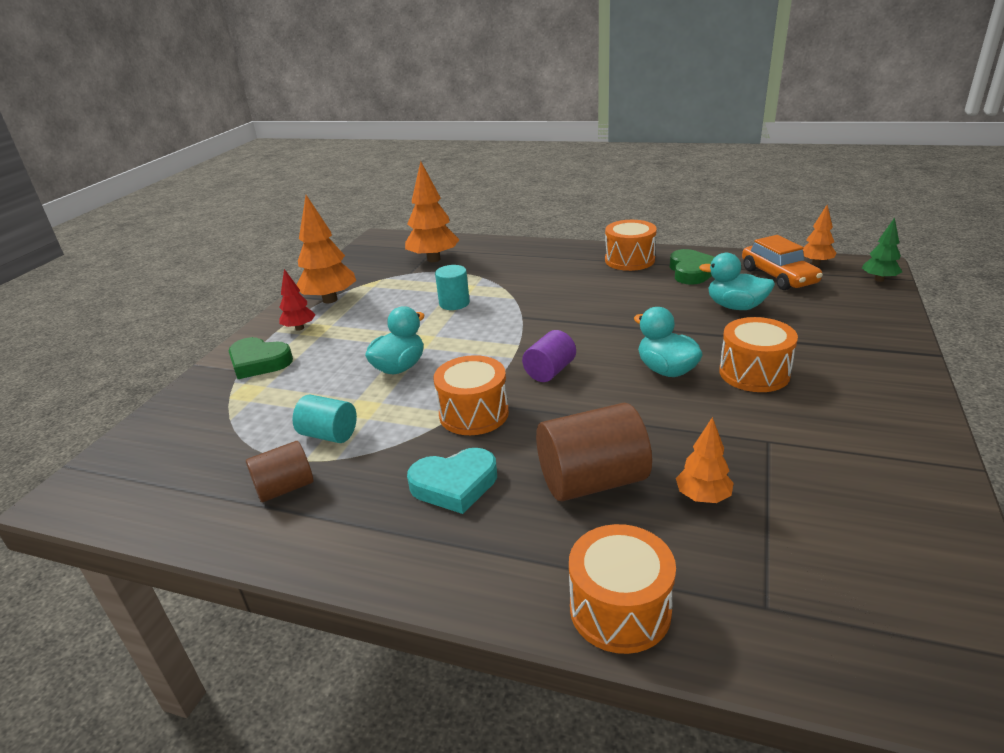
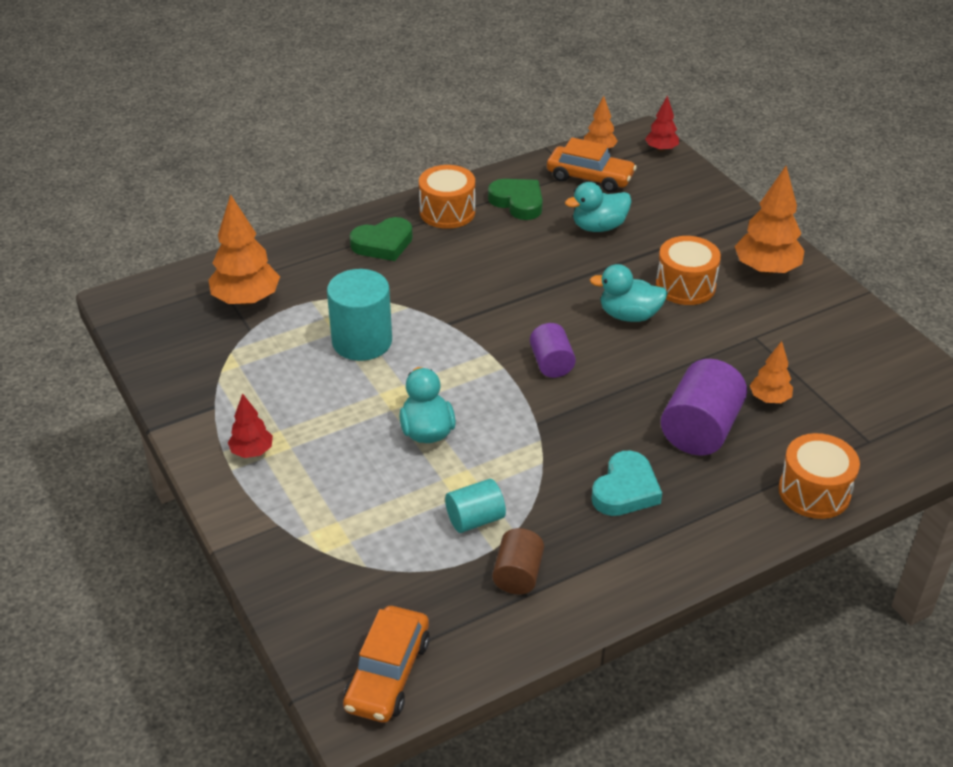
camera: 50 degrees left, 10 degrees up
green heart [229,337,293,379] -> green heart moved to [350,217,413,261]
orange tree [296,195,356,303] -> orange tree moved to [734,166,804,275]
orange drum [433,355,509,435] -> none
turquoise cylinder [435,265,470,310] -> turquoise cylinder [327,269,392,361], size x1.67
brown cylinder [536,403,652,502] -> purple cylinder [661,359,747,455]
green tree [862,217,902,282] -> red tree [645,95,679,152]
none -> orange car [343,606,430,722]

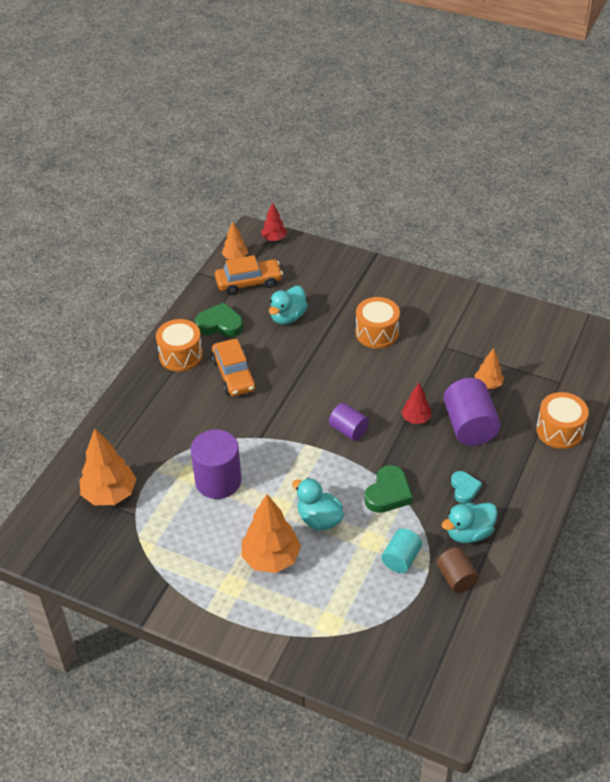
camera: 35 degrees left, 5 degrees up
red tree [228,393,273,458] -> red tree moved to [401,383,431,424]
turquoise cylinder [327,269,392,361] -> purple cylinder [191,430,241,499]
orange car [343,606,430,722] -> orange car moved to [211,339,256,396]
green heart [350,217,413,261] -> green heart moved to [365,465,413,513]
turquoise duck [590,264,668,322] -> turquoise duck moved to [442,503,497,543]
turquoise heart [591,451,662,516] -> turquoise heart [451,471,482,504], size x0.65
orange tree [734,166,804,275] -> orange tree moved to [242,494,301,573]

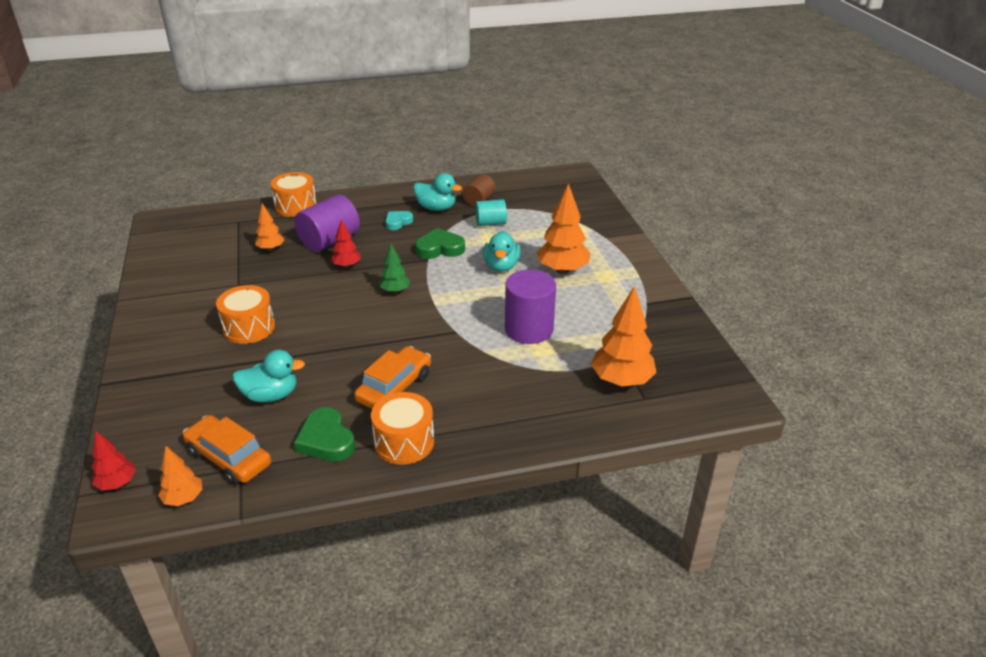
camera: 130 degrees left, 10 degrees down
purple cylinder [329,403,369,441] -> green tree [379,244,410,293]

